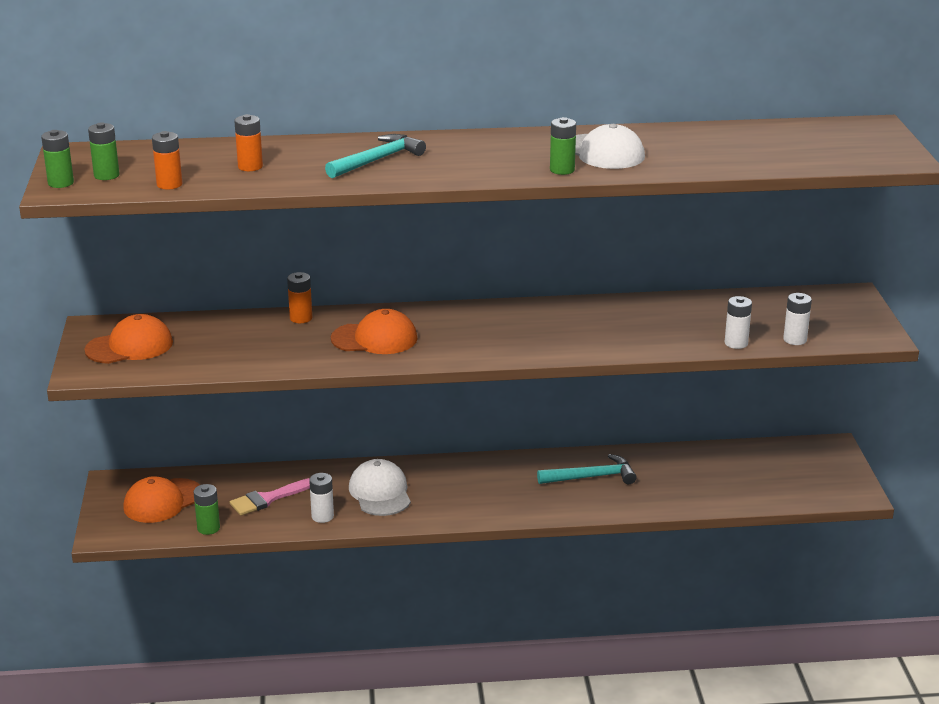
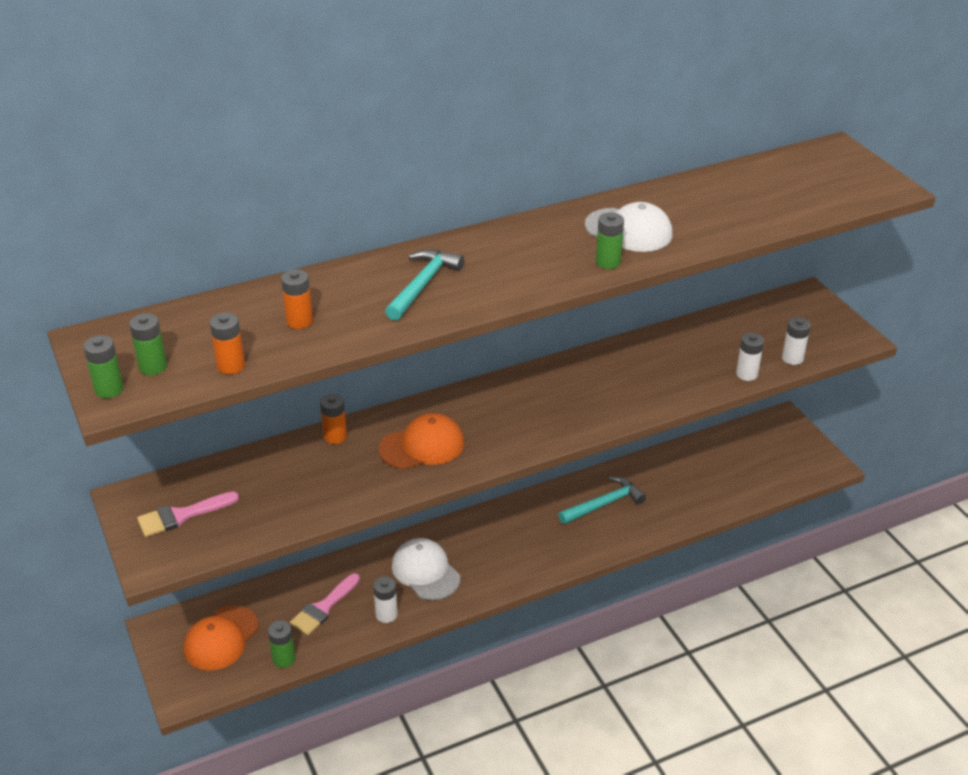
camera: 20 degrees left, 10 degrees up
orange cap [84,314,173,364] -> pink brush [137,492,239,537]

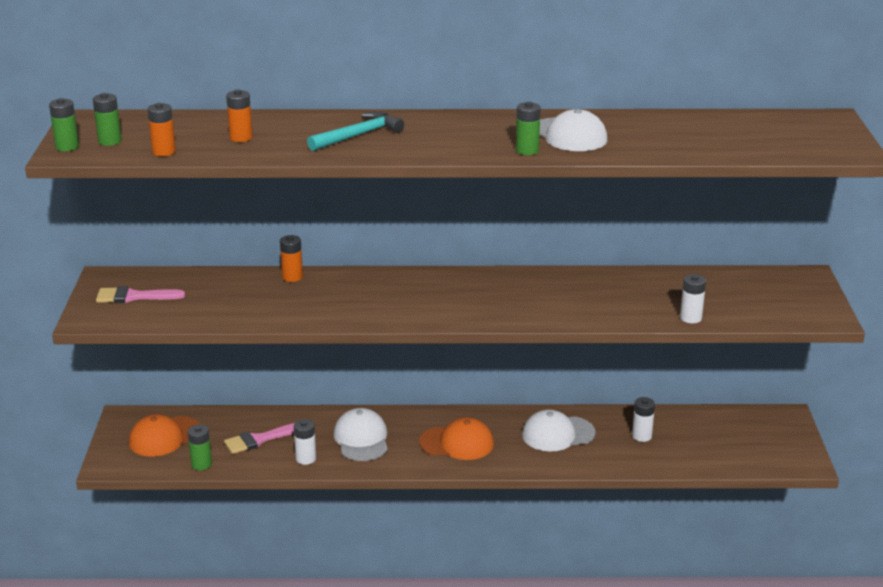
camera: 25 degrees right, 10 degrees down
orange cap [379,413,464,469] -> orange cap moved to [419,417,494,460]
turquoise hammer [558,476,646,524] -> white cap [522,409,596,451]
white battery [782,317,810,365] -> white battery moved to [632,397,655,442]

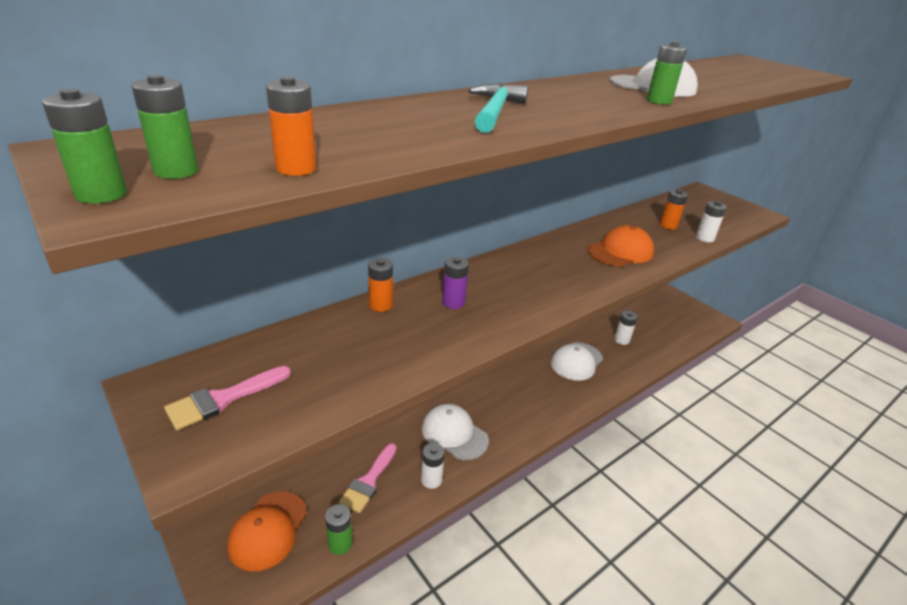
camera: 40 degrees left, 5 degrees up
orange battery [226,90,253,142] -> orange battery moved to [660,189,688,230]
orange cap [419,417,494,460] -> orange cap moved to [588,225,654,267]
none -> purple battery [442,256,469,309]

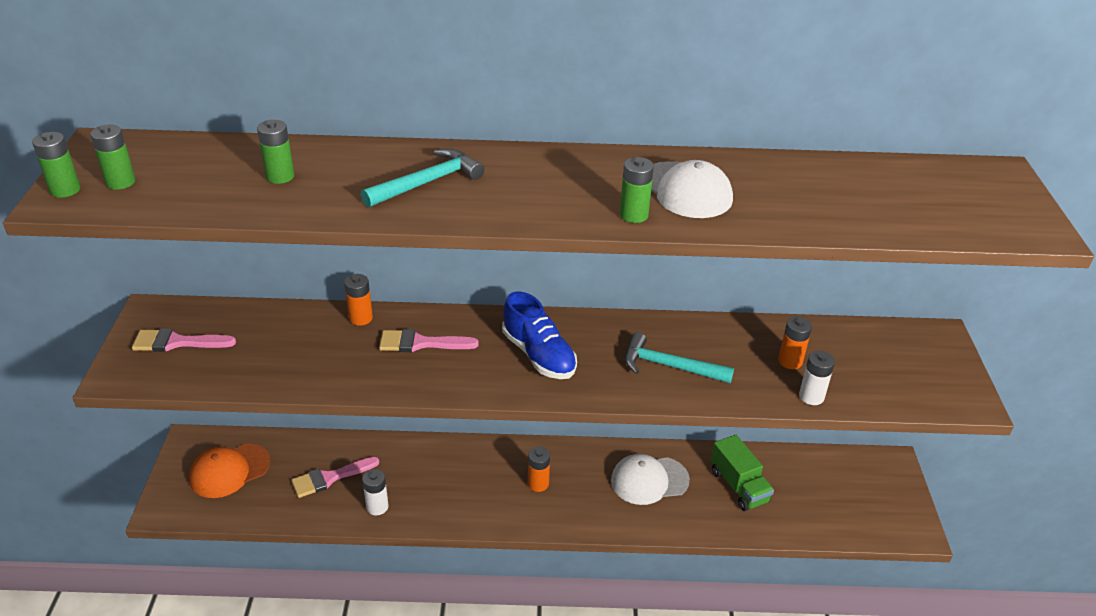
camera: 40 degrees right, 5 degrees up
orange battery [266,76,317,176] -> orange battery moved to [528,446,550,492]
green battery [325,504,353,555] -> green battery moved to [257,120,294,184]
white cap [422,404,489,460] -> none
purple battery [442,256,469,309] -> pink brush [379,329,479,352]
orange cap [588,225,654,267] -> turquoise hammer [625,332,734,383]
white battery [614,311,638,345] -> green truck [711,435,774,511]
none -> blue shoe [502,291,577,379]

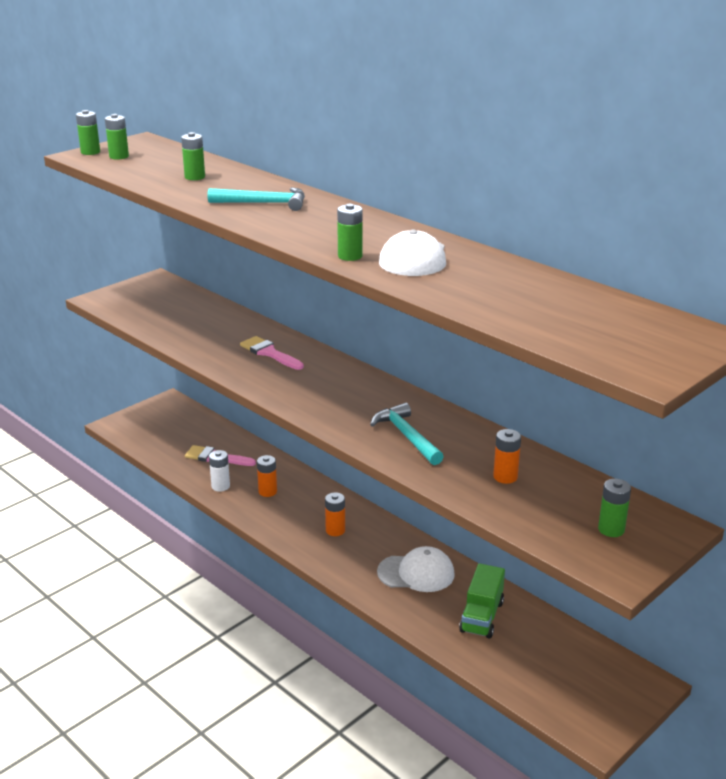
camera: 45 degrees right, 10 degrees down
pink brush [132,328,236,352] -> none
orange cap [189,443,270,498] -> none
orange battery [344,274,373,326] -> orange battery moved to [257,455,277,497]
blue shoe [502,291,577,379] -> none
white cap [611,454,690,505] -> white cap turned 150 degrees clockwise [377,546,455,592]
white battery [799,351,835,405] -> none
none -> green battery [598,479,631,537]

